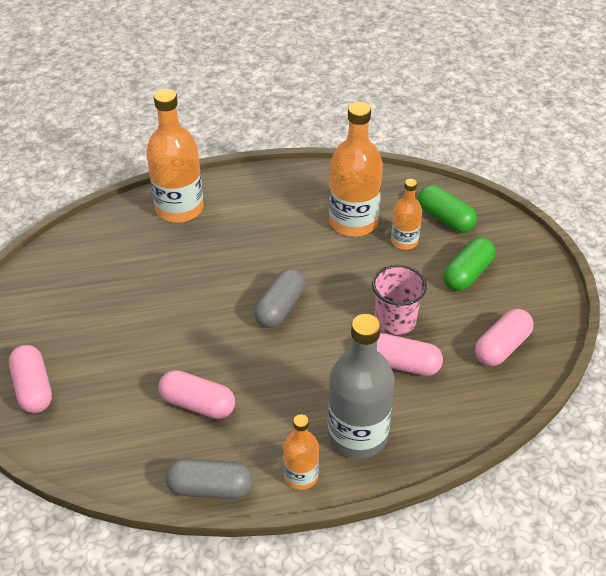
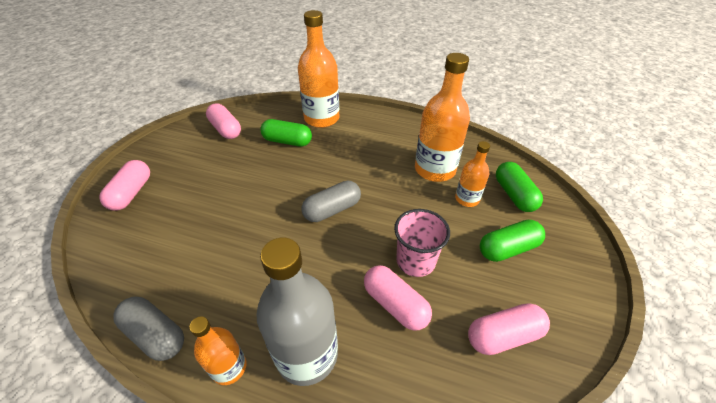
camera: 30 degrees right, 0 degrees up
pink capsule [159,370,235,419] -> pink capsule moved to [206,103,241,139]
none -> green capsule [260,119,312,147]

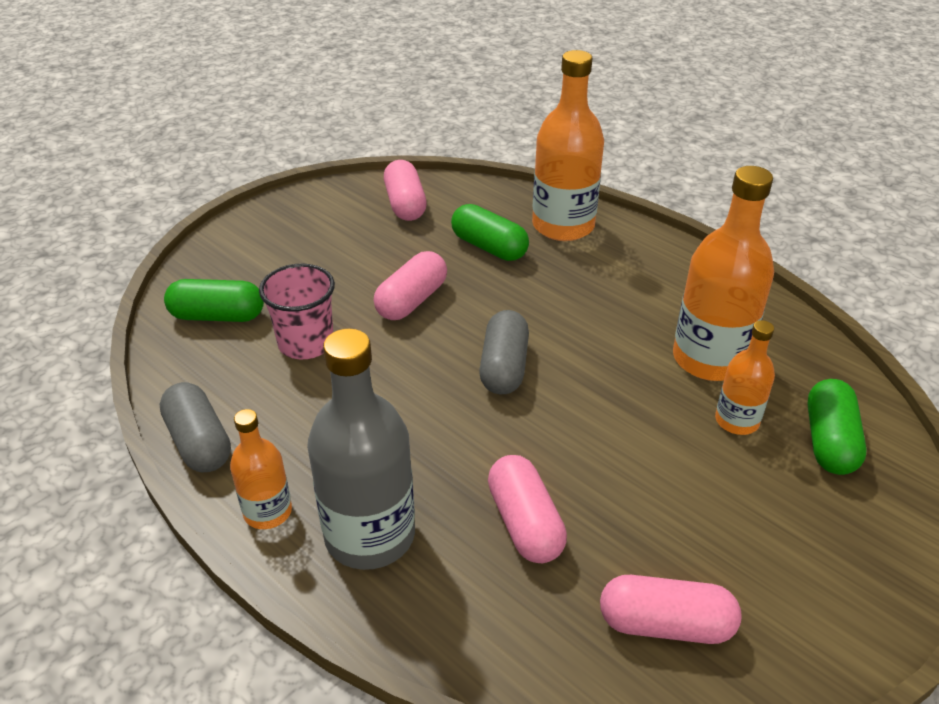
camera: 25 degrees right, 5 degrees down
pink capsule [99,160,150,211] -> pink capsule moved to [374,251,447,320]
grey capsule [302,181,361,222] -> grey capsule turned 75 degrees counterclockwise [479,310,529,394]
pink cup [394,209,450,277] -> pink cup moved to [259,264,335,359]
green capsule [480,220,545,262] -> green capsule moved to [164,279,264,322]

